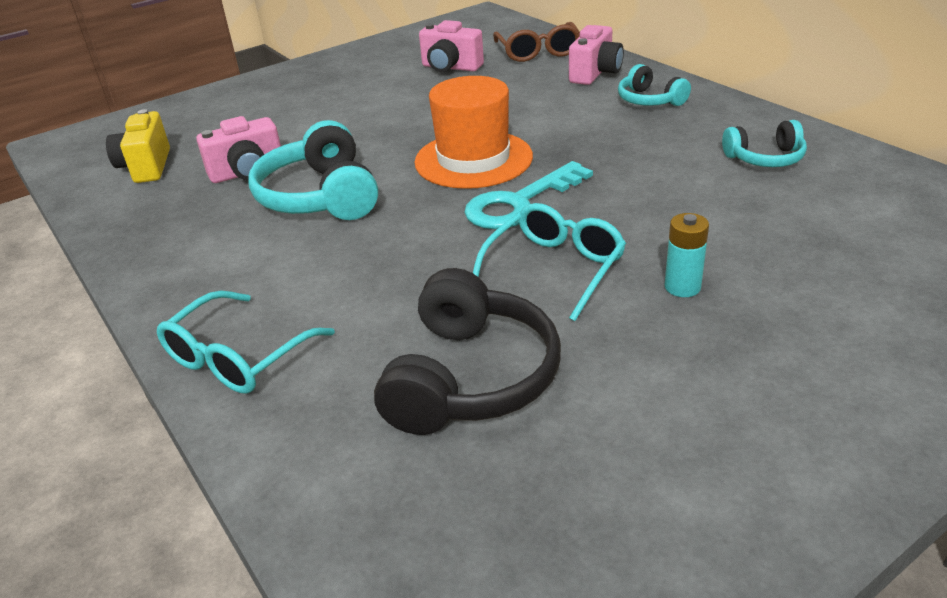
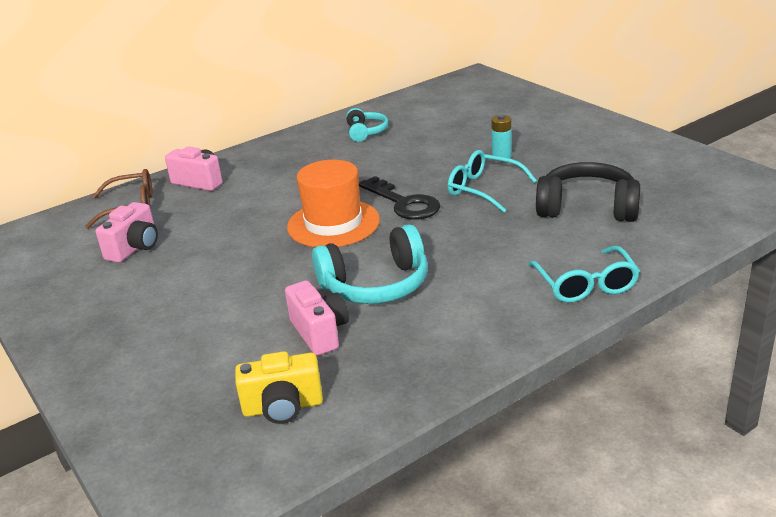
camera: 90 degrees left, 5 degrees down
turquoise glasses [157,290,335,394] -> turquoise glasses turned 45 degrees clockwise [529,246,640,303]
turquoise key [464,161,593,229] -> black key [359,176,440,220]
turquoise headphones [618,64,691,106] -> none

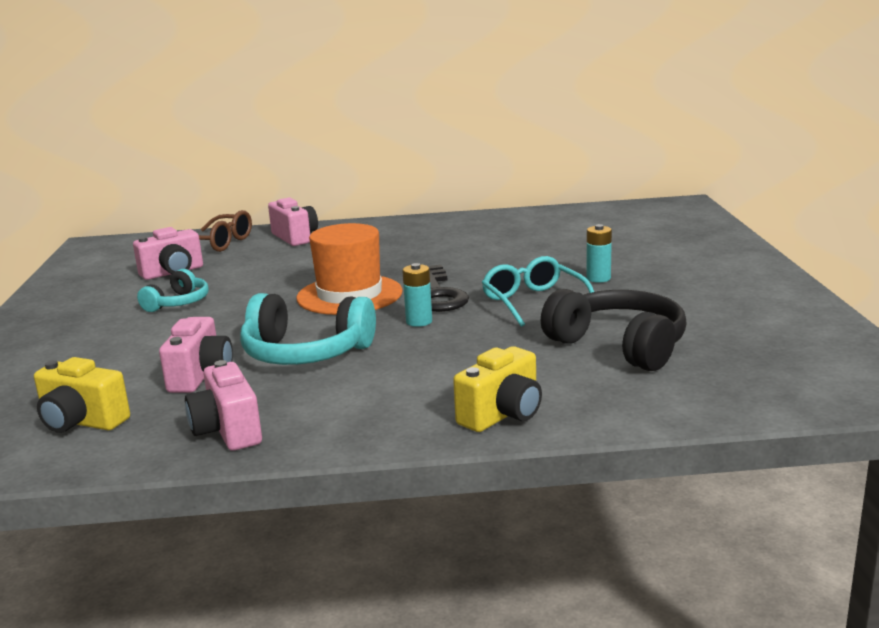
camera: 30 degrees right, 10 degrees down
turquoise headphones [346,108,388,142] -> turquoise headphones moved to [137,269,208,312]
turquoise glasses [529,246,640,303] -> yellow camera [453,346,542,432]
none -> pink camera [185,360,262,451]
none -> turquoise battery [402,263,432,327]

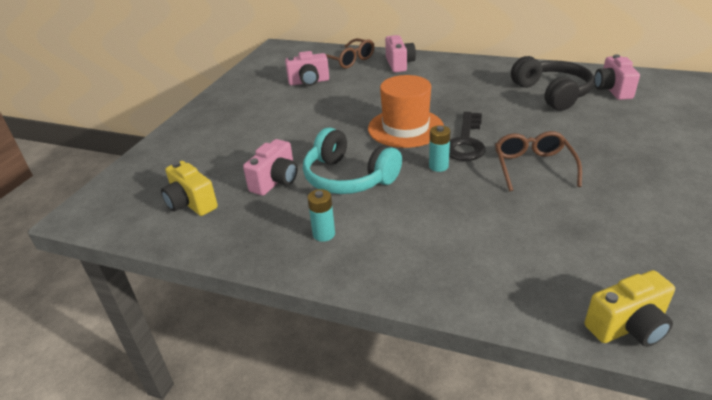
camera: 25 degrees right, 15 degrees up
turquoise headphones [137,269,208,312] -> none
pink camera [185,360,262,451] -> pink camera moved to [594,54,640,100]
yellow camera [453,346,542,432] -> yellow camera moved to [584,270,675,347]
turquoise glasses [482,256,594,327] -> brown glasses [495,131,582,191]
black headphones [541,289,687,371] -> black headphones moved to [511,56,594,111]
turquoise battery [586,224,612,283] -> turquoise battery moved to [308,189,335,242]

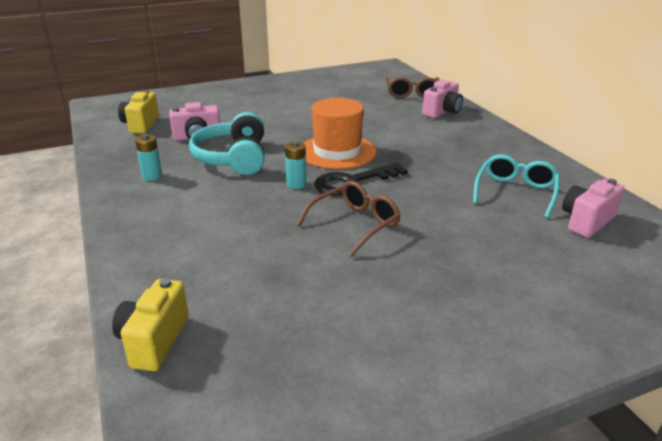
camera: 45 degrees right, 5 degrees down
pink camera [285,51,329,86] -> none
black headphones [511,56,594,111] -> turquoise glasses [473,154,560,218]
yellow camera [584,270,675,347] -> yellow camera turned 75 degrees clockwise [112,278,189,371]

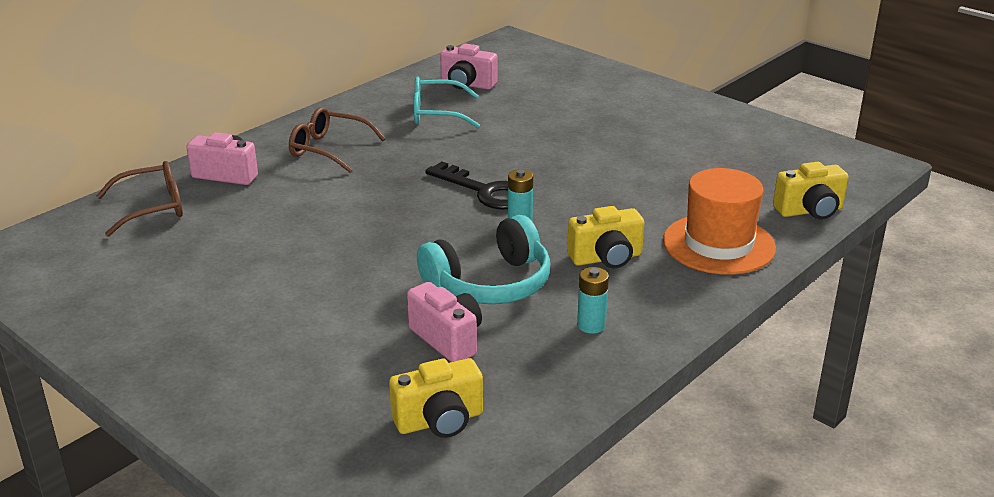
camera: 115 degrees left, 0 degrees up
brown glasses [297,181,401,257] -> brown glasses moved to [289,107,386,172]
orange hat [304,98,376,169] -> orange hat moved to [663,168,776,275]
none -> yellow camera [567,206,644,268]

